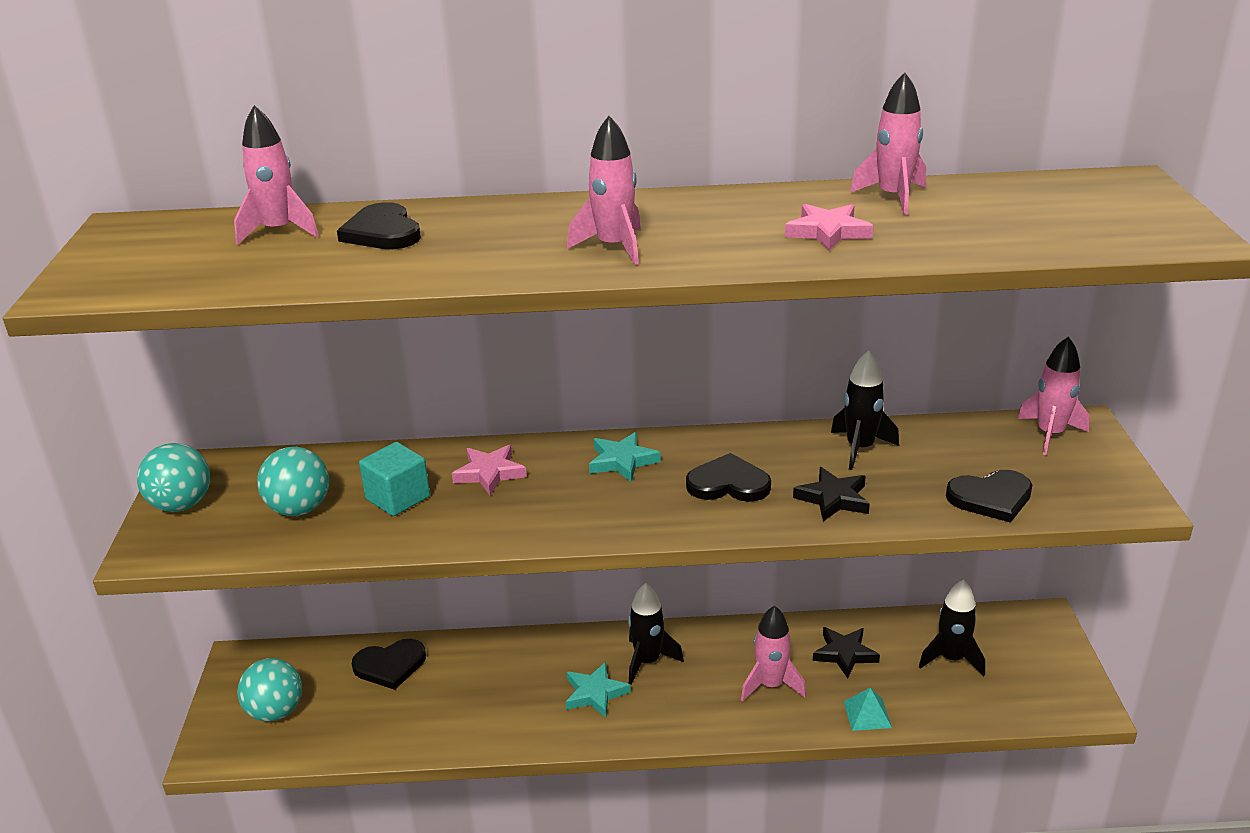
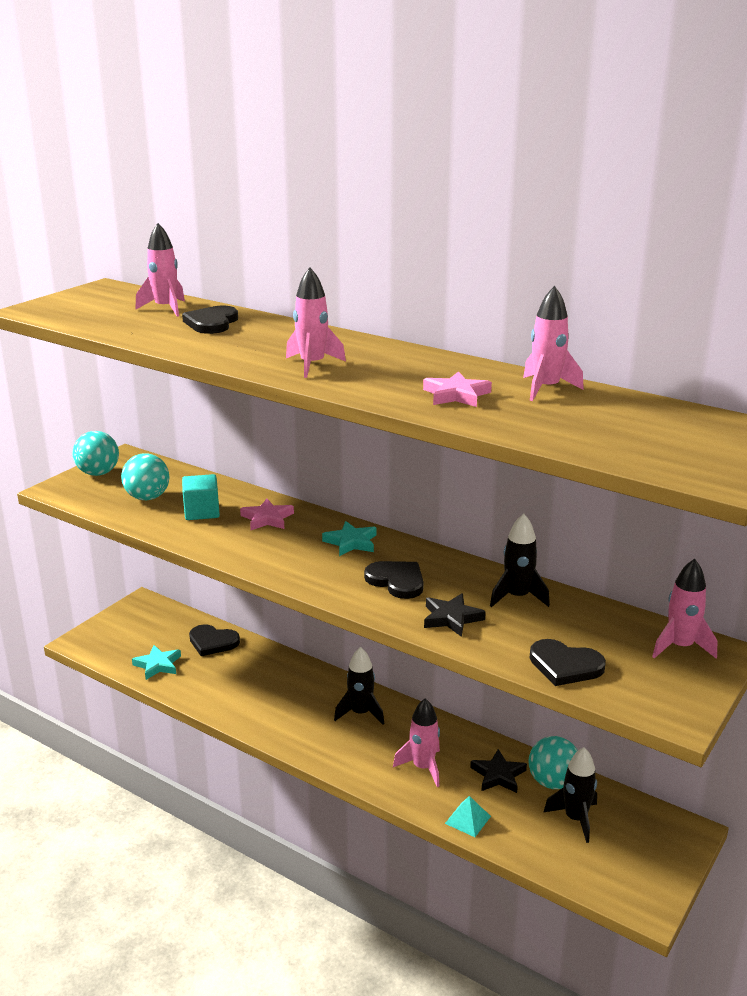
camera: 35 degrees right, 5 degrees down
turquoise ball [238,658,302,722] -> turquoise ball moved to [529,736,578,789]
turquoise star [565,662,631,718] -> turquoise star moved to [132,645,181,680]

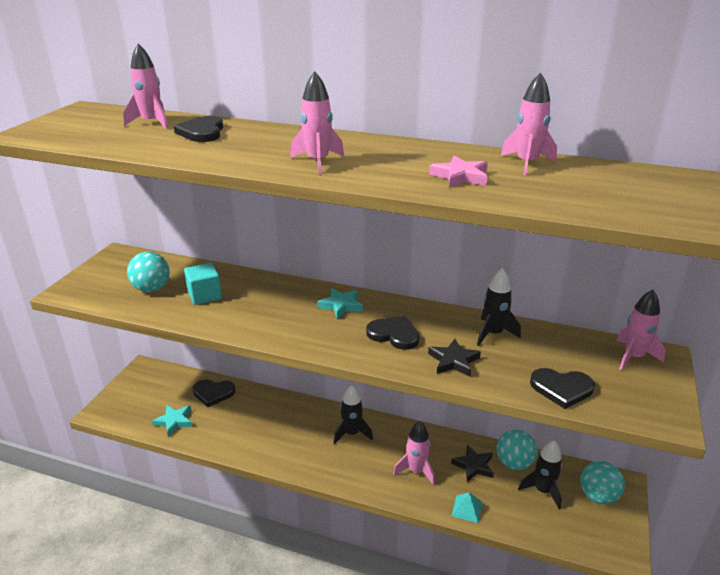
camera: 15 degrees left, 5 degrees up
turquoise ball [73,431,119,476] -> turquoise ball moved to [580,461,625,504]
pink star [240,499,294,530] -> none

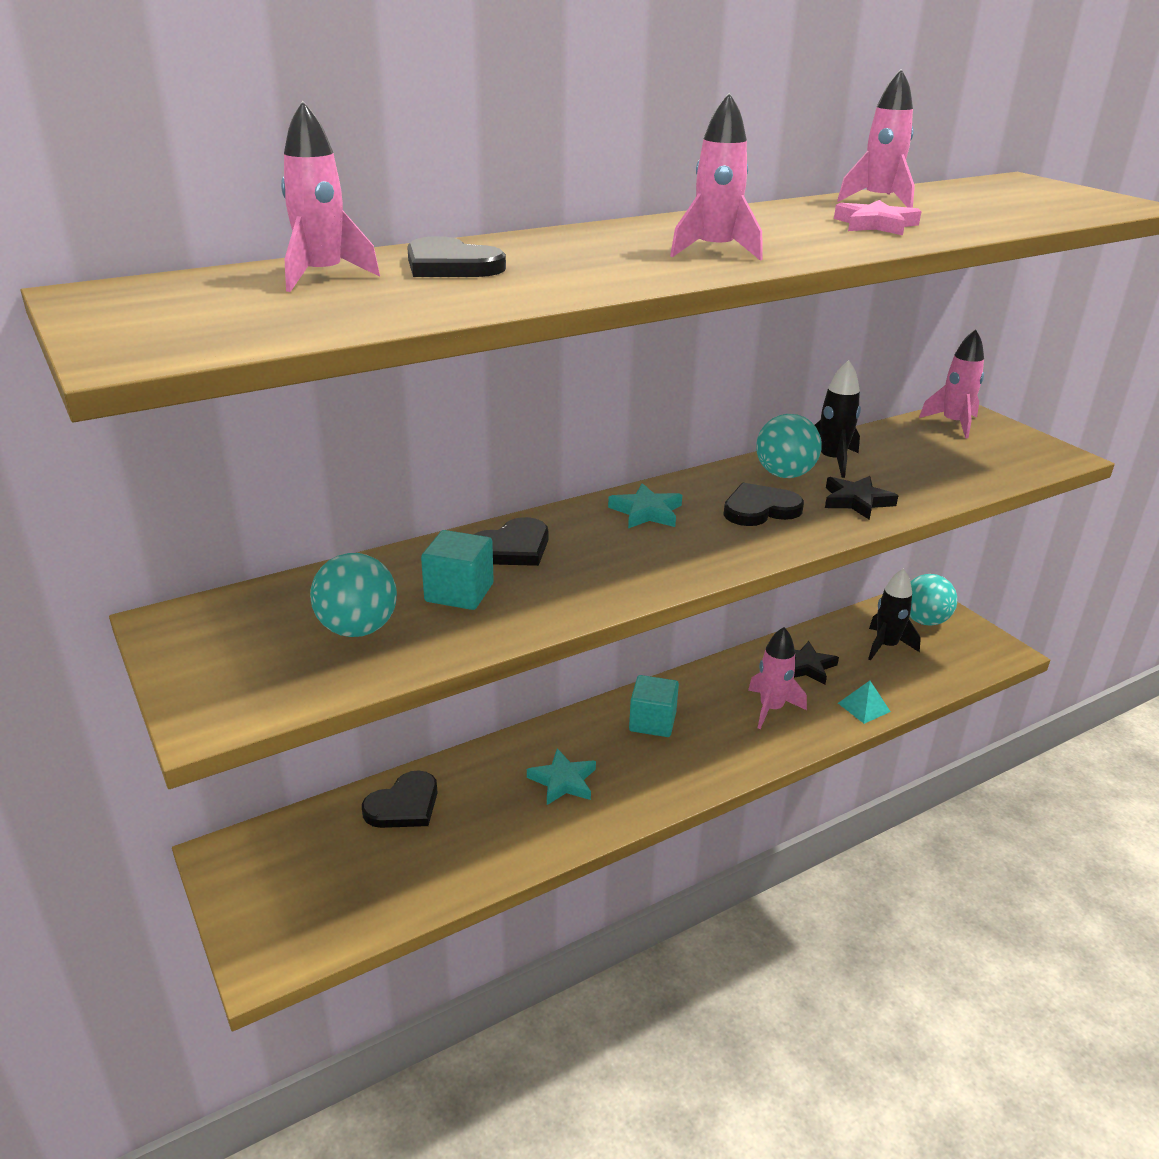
camera: 50 degrees left, 0 degrees up
turquoise star [152,405,193,437] -> turquoise star moved to [527,748,596,805]
black rocket [334,385,373,444] -> turquoise cube [629,675,679,737]
turquoise ball [497,429,537,470] -> turquoise ball moved to [756,414,821,478]
black heart [530,368,595,409] -> black heart moved to [473,517,548,566]

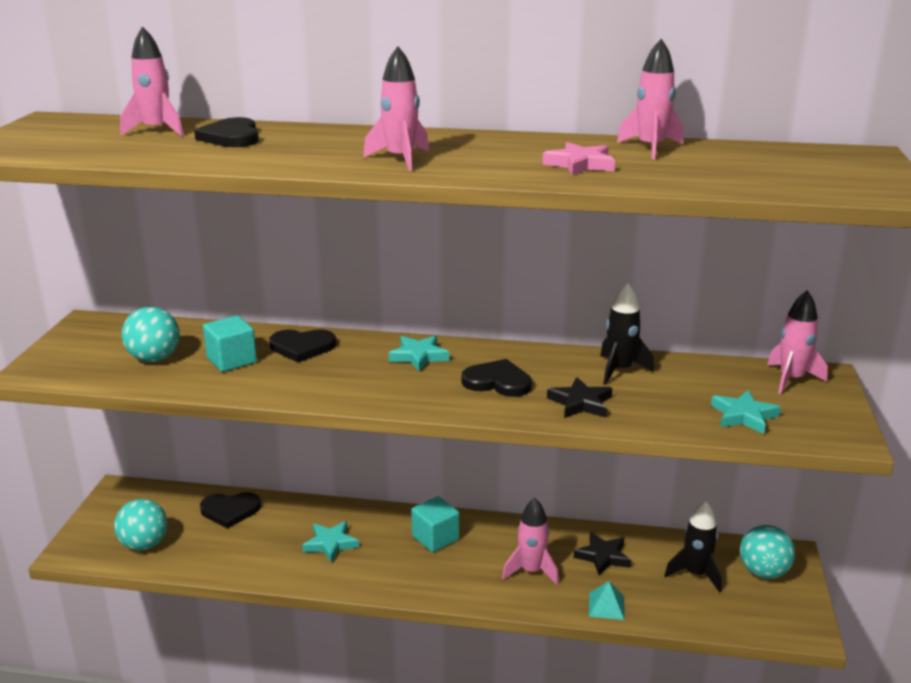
camera: 40 degrees right, 5 degrees down
turquoise ball [756,414,821,478] -> turquoise ball moved to [114,499,167,551]
none -> turquoise star [711,390,781,434]

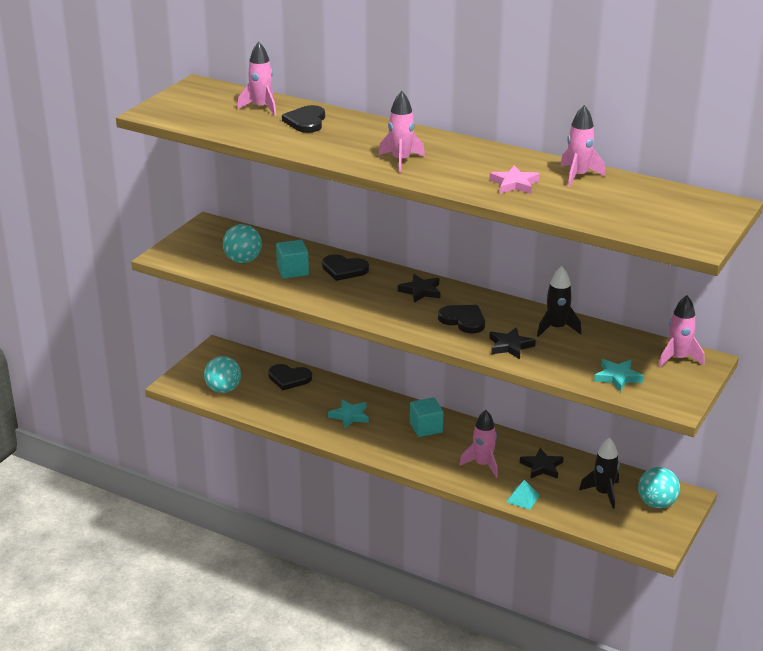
camera: 20 degrees right, 5 degrees up
turquoise star [388,335,449,372] -> black star [398,274,440,303]

